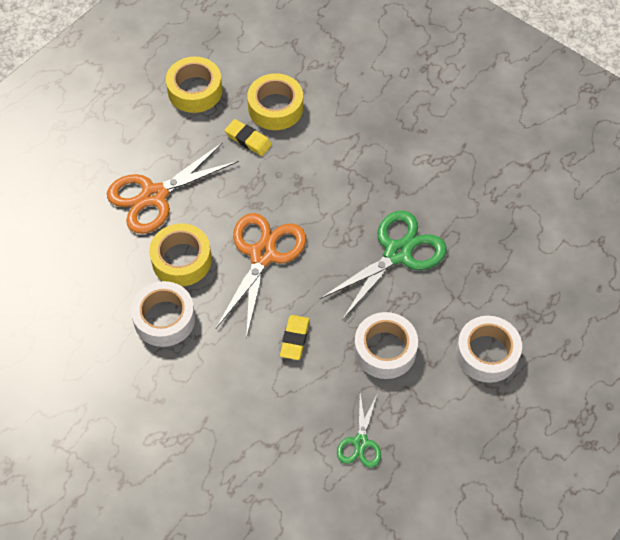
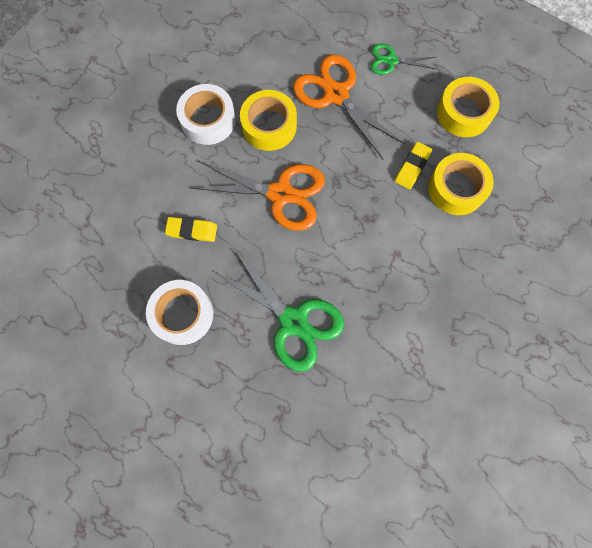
camera: 85 degrees right, 15 degrees up
green scissors [337,393,381,468] -> green scissors moved to [371,44,436,75]
white tape [456,316,522,383] -> none

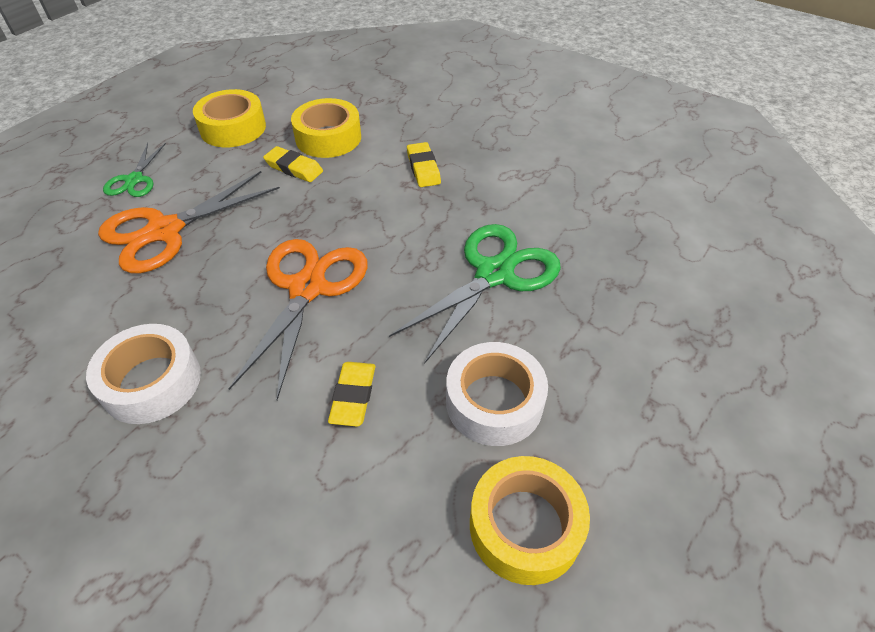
camera: 90 degrees left, 25 degrees down
yellow tape [240,90,297,151] -> yellow tape moved to [470,456,590,585]
none -> yellow eraser [407,142,441,187]

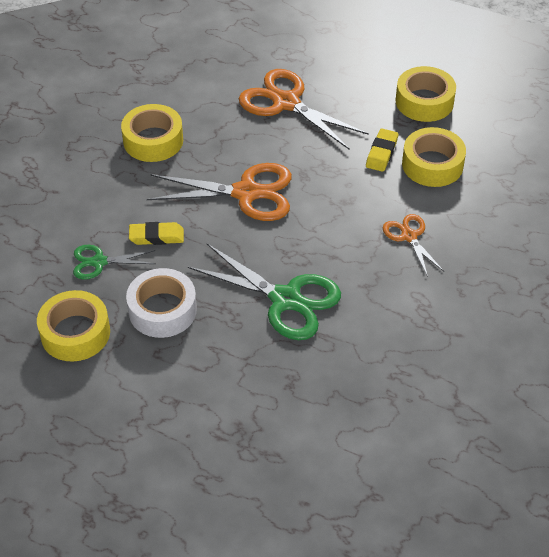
camera: 80 degrees right, 0 degrees up
white tape [86,324,201,424] -> yellow tape [121,104,183,162]
green scissors [103,143,166,197] -> green scissors moved to [73,245,155,280]
yellow eraser [407,142,441,187] -> orange scissors [383,214,444,277]

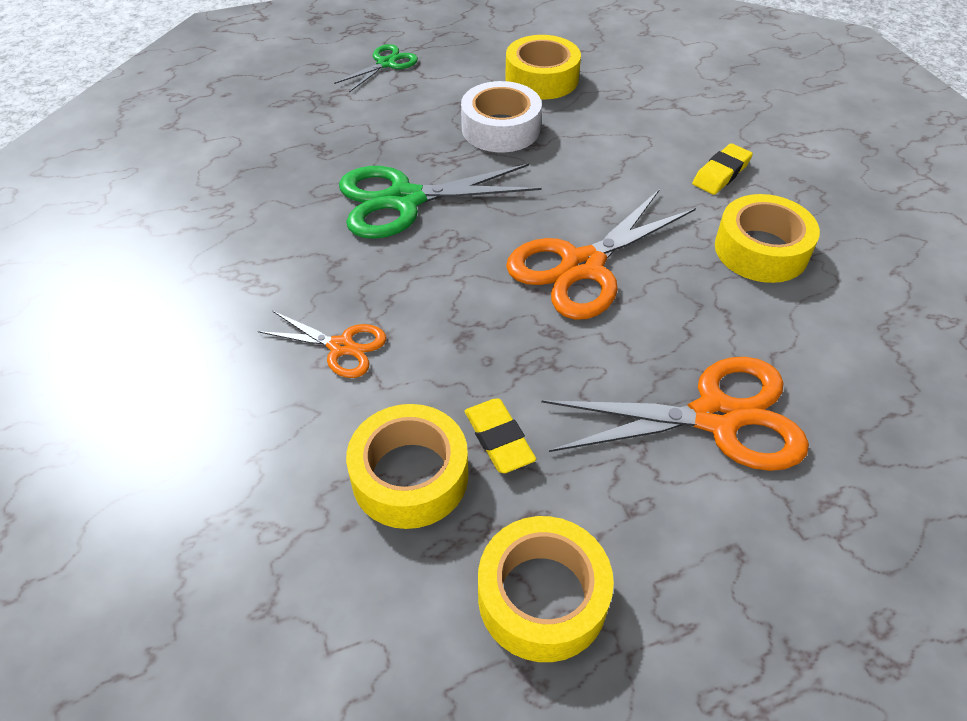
camera: 135 degrees right, 0 degrees up
green scissors [73,245,155,280] -> green scissors moved to [334,44,418,92]
yellow eraser [129,222,184,245] -> yellow eraser moved to [692,143,753,195]

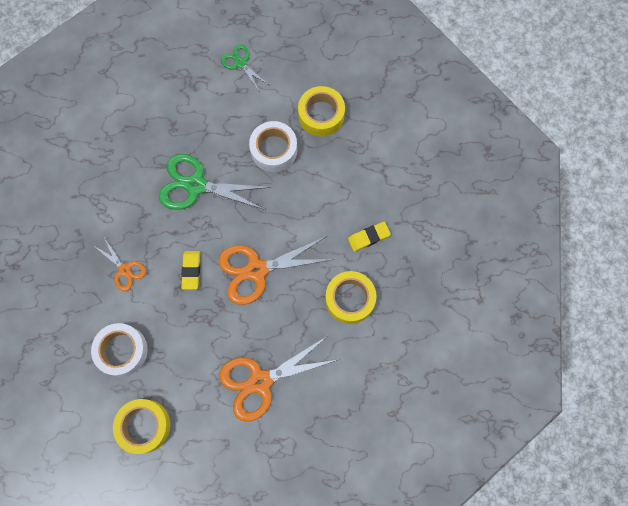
camera: 25 degrees right, 25 degrees up
green scissors [334,44,418,92] -> green scissors turned 105 degrees counterclockwise [221,44,269,91]
yellow tape [346,404,468,529] -> white tape [91,323,148,377]
yellow eraser [465,399,536,473] -> yellow eraser moved to [181,251,200,289]
orange scissors [541,357,809,471] -> orange scissors turned 135 degrees clockwise [219,336,337,422]

